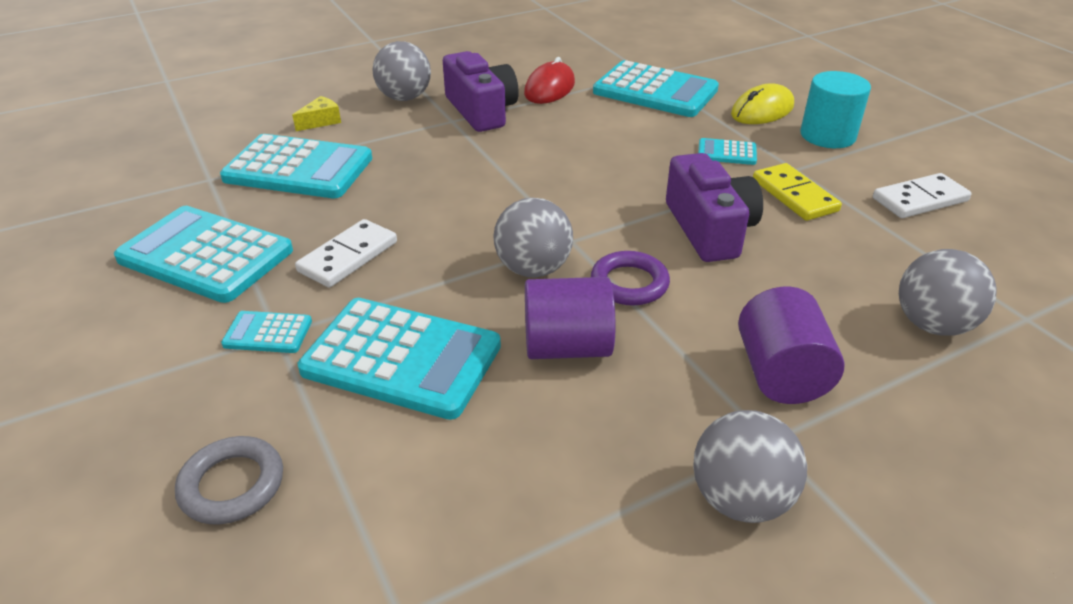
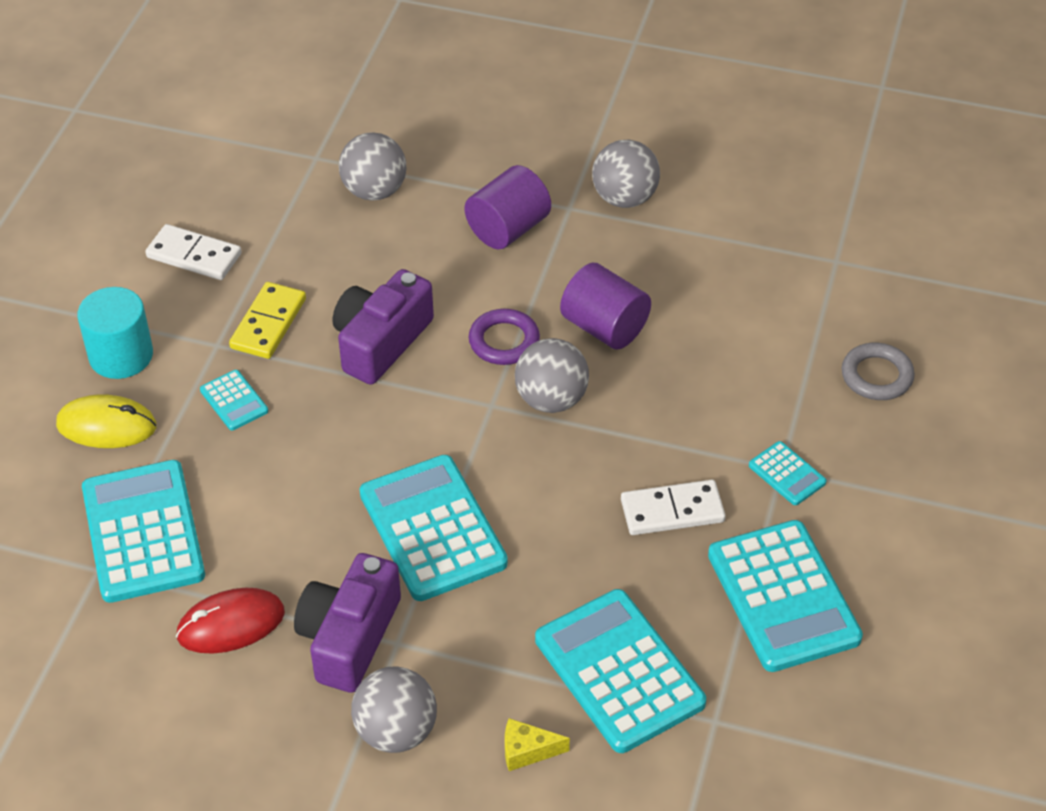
camera: 135 degrees left, 10 degrees up
turquoise calculator [298,298,501,420] -> turquoise calculator moved to [359,455,508,601]

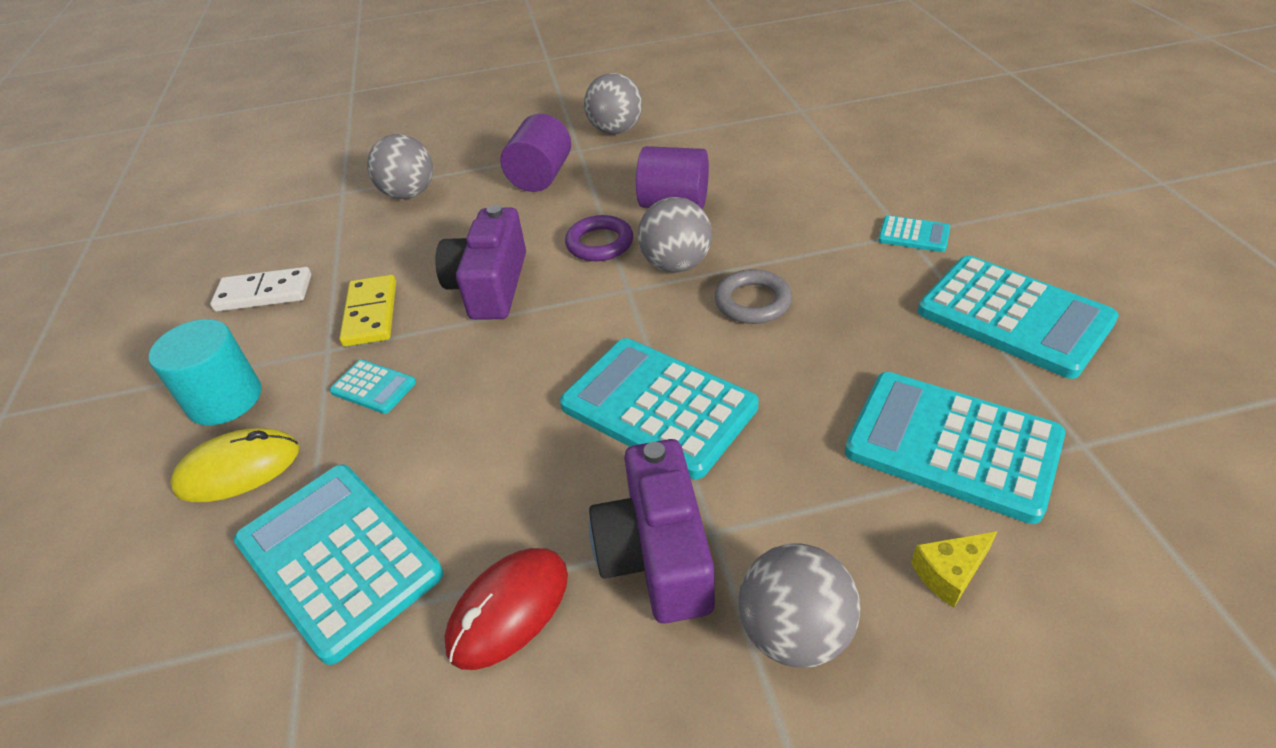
camera: 25 degrees left, 5 degrees down
white domino [621,480,726,535] -> none
grey ring [842,343,915,400] -> grey ring moved to [715,269,792,324]

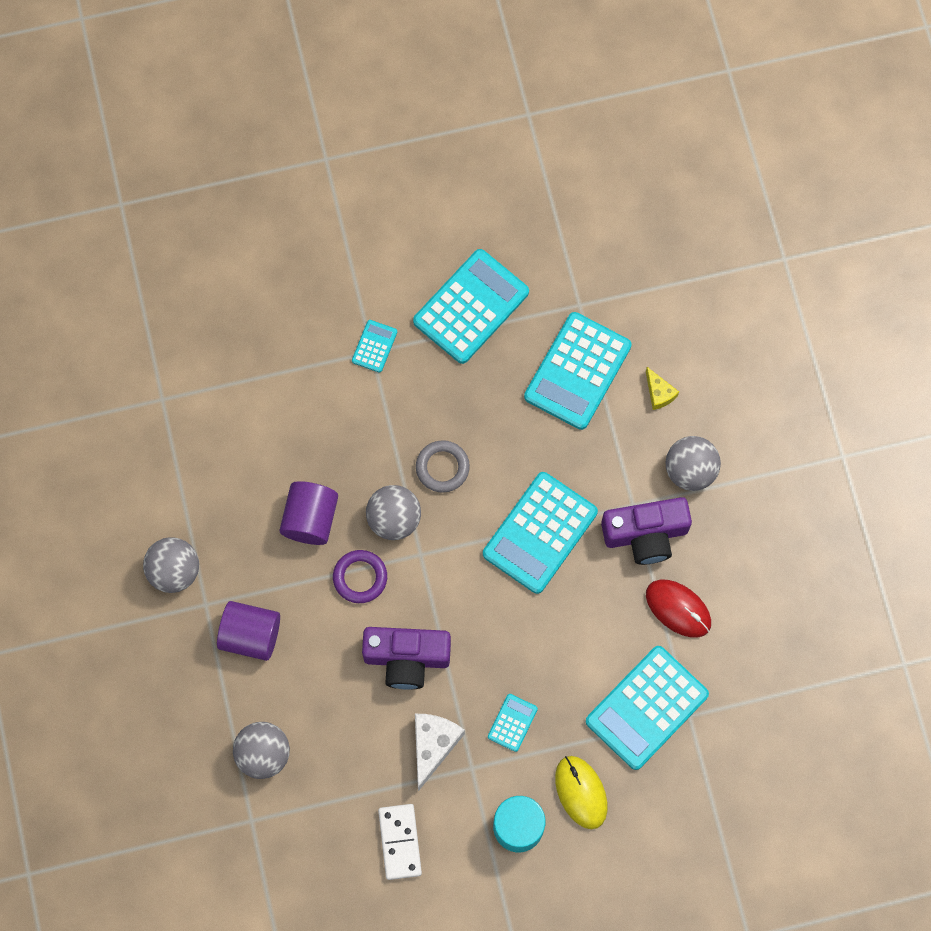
camera: 95 degrees left, 30 degrees up
yellow domino [339,275,396,347] -> white cheese [415,714,465,791]

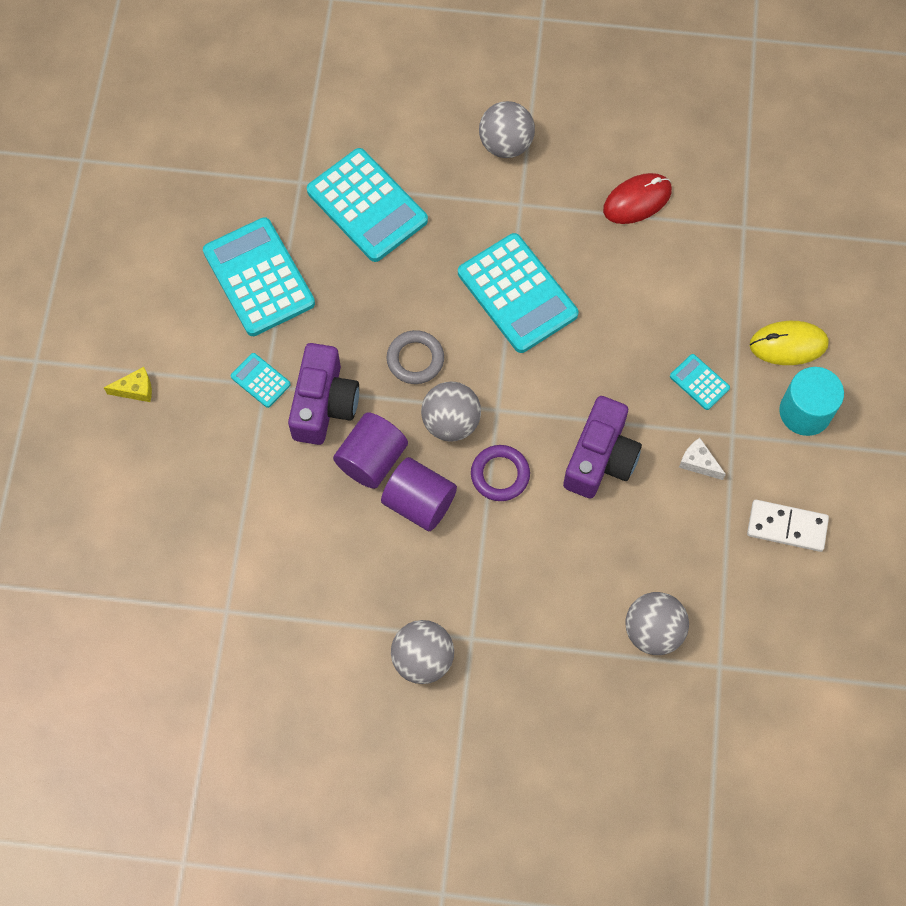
camera: 70 degrees left, 5 degrees down
purple cylinder [217,601,280,661] -> purple cylinder moved to [333,412,408,489]
white cheese [415,714,465,791] -> white cheese [679,438,726,480], size x0.58
turquoise calculator [586,646,709,770] -> none
purple camera [601,497,692,565] -> purple camera moved to [288,343,359,445]
yellow cheese [646,367,679,410] -> yellow cheese moved to [103,367,152,402]

